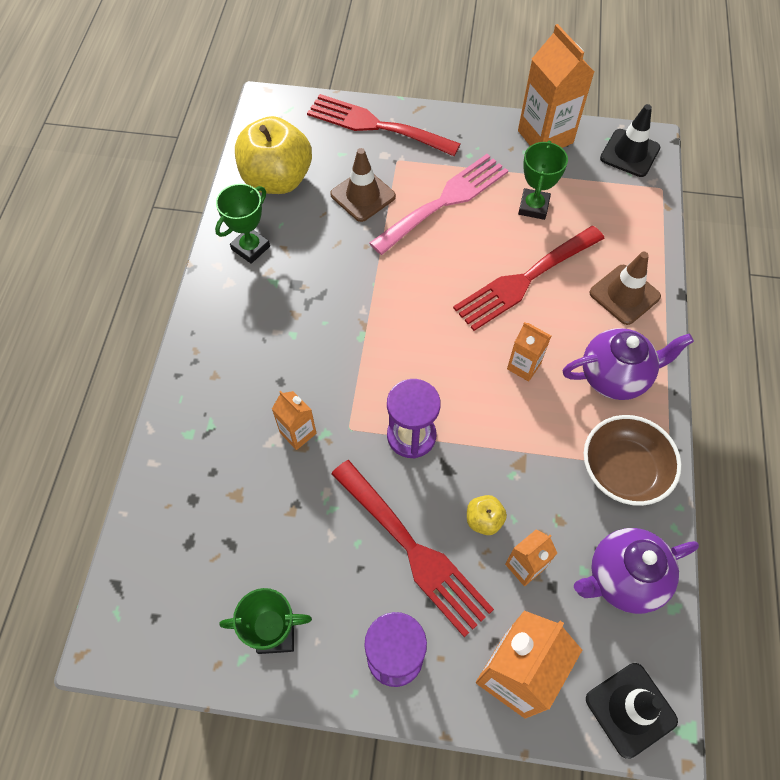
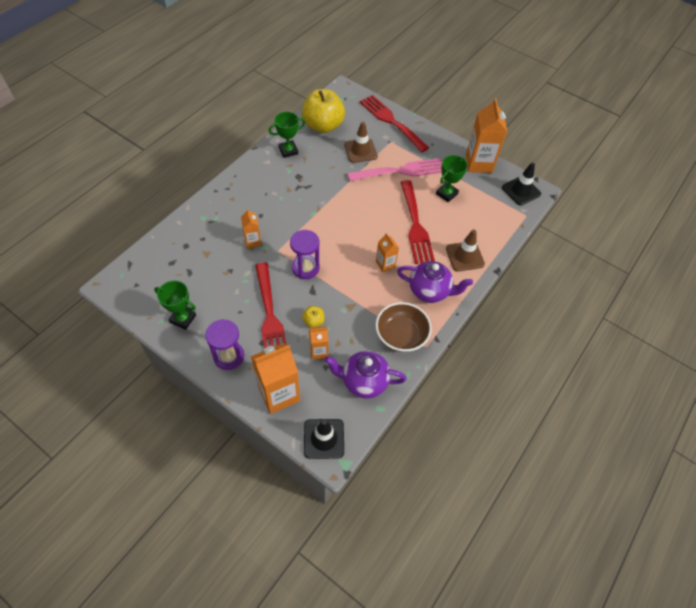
camera: 25 degrees right, 5 degrees down
red fork [453,226,605,331] -> red fork turned 90 degrees counterclockwise [401,180,435,264]

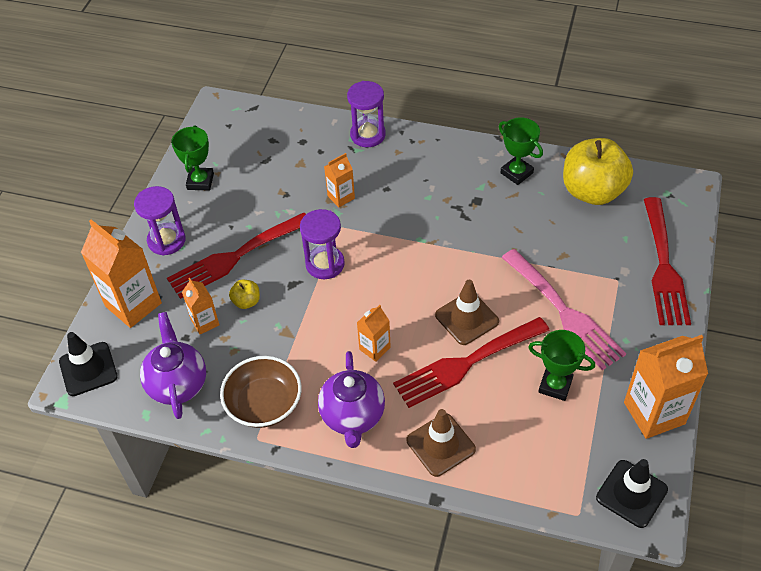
camera: 75 degrees right, 5 degrees down
brown traffic cone [344,122,378,163] -> brown traffic cone moved to [435,280,499,345]
red fork [360,95,429,152] -> red fork turned 150 degrees clockwise [644,197,691,325]
none -> purple hourglass [347,81,386,147]

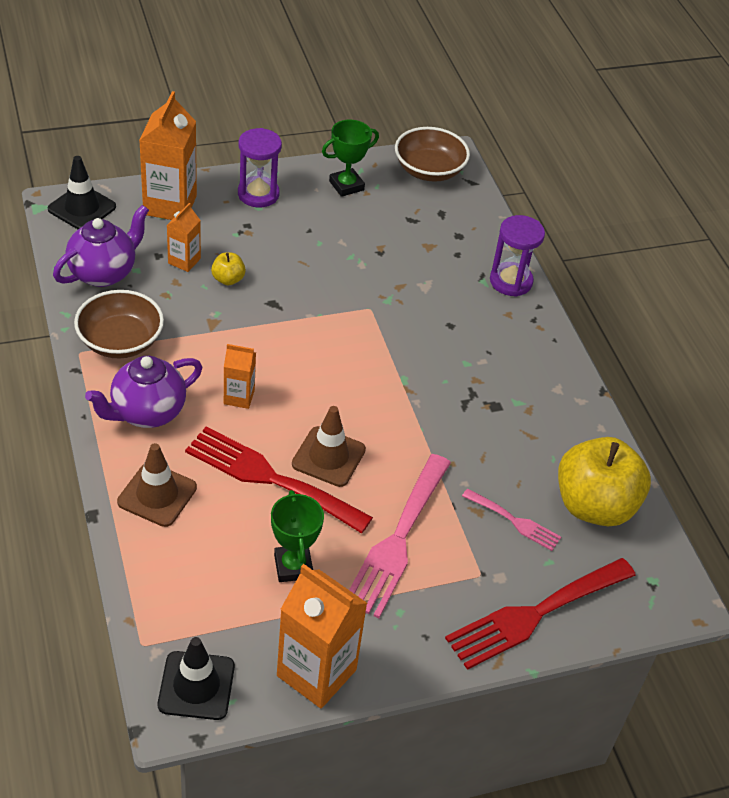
camera: 50 degrees right, 5 degrees down
red fork [167,213,306,299] -> none
purple hourglass [300,209,345,279] -> none
orange carton [324,153,355,207] -> none
green trophy [499,117,543,185] -> none
none -> brown bowl [395,127,470,182]
none -> pink fork [462,489,561,551]

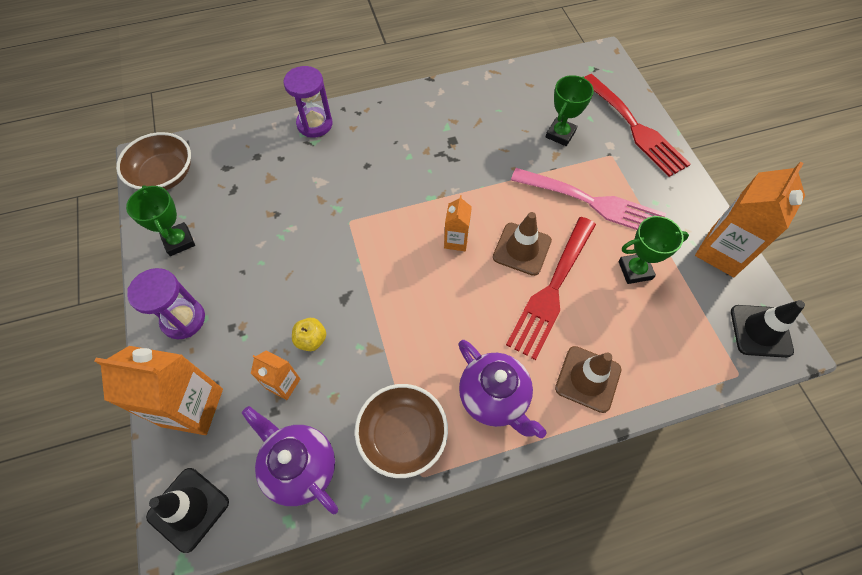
camera: 85 degrees left, 15 degrees up
orange carton [224,344,256,409] -> orange carton moved to [444,195,472,251]
pink fork [462,489,561,551] -> green trophy [545,75,594,146]
yellow apple [558,437,651,526] -> none

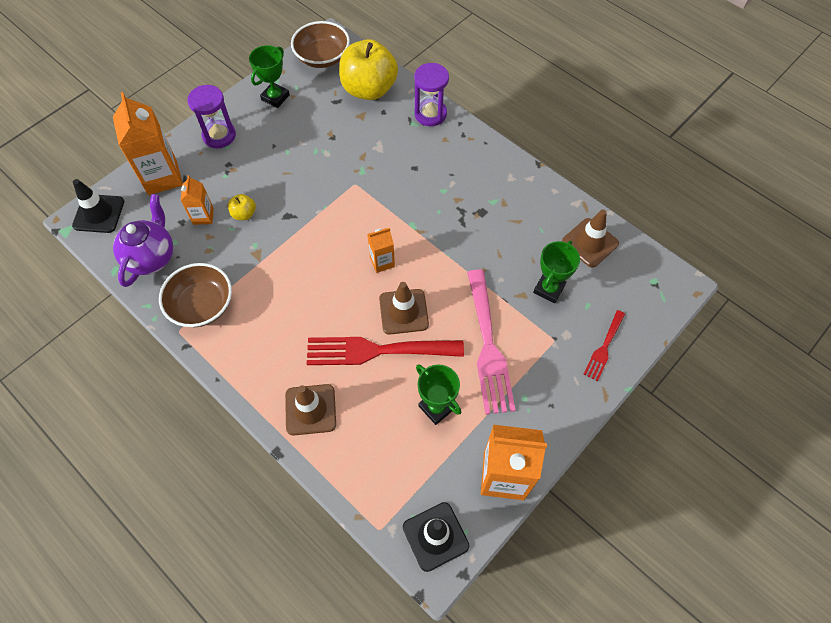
camera: 60 degrees right, 0 degrees up
purple teapot [458,340,546,438] -> none
green trophy [545,75,594,146] -> green trophy turned 60 degrees counterclockwise [533,241,580,303]
red fork [584,74,691,177] -> red fork [583,310,625,381], size x0.52
none -> yellow apple [339,39,398,100]
none -> brown traffic cone [562,209,619,267]

